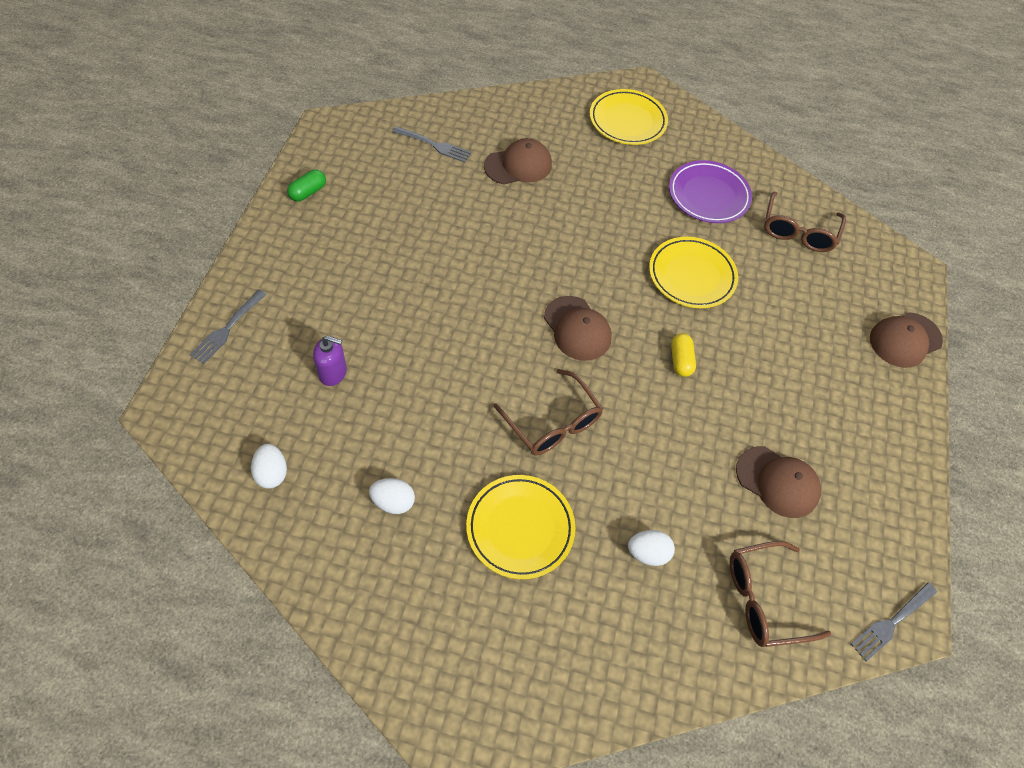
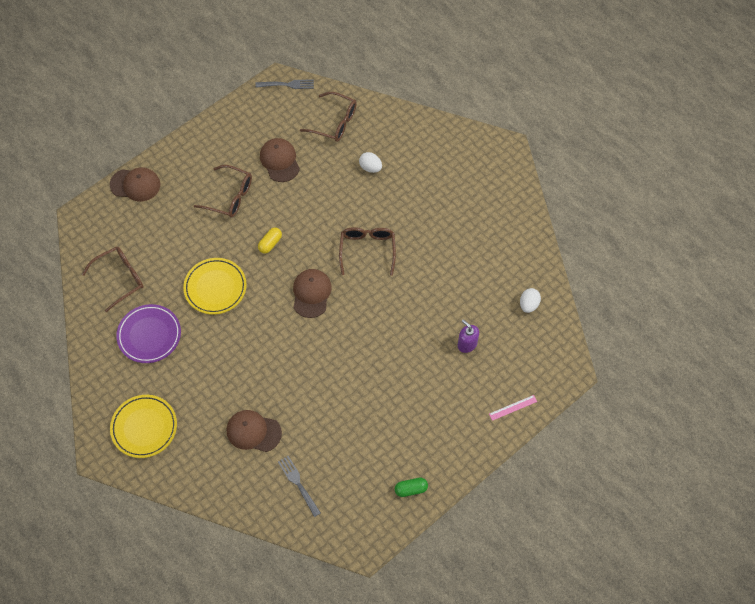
camera: 140 degrees left, 5 degrees up
grey fork [190,290,267,364] -> pink ruler [489,395,537,421]
white egg [369,478,415,514] -> none
yellow plate [466,475,575,579] -> none
none -> brown glasses [194,165,252,217]

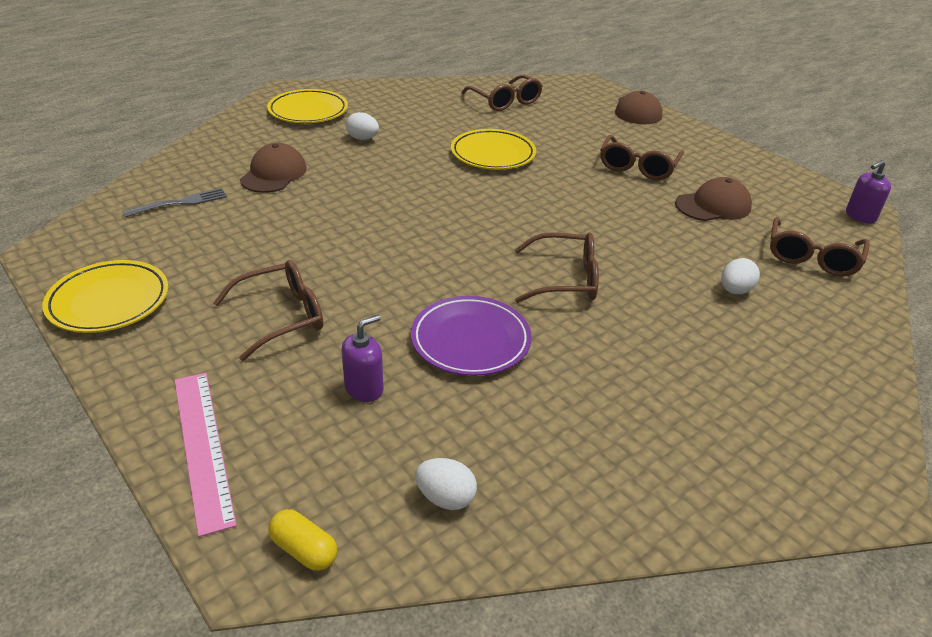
camera: 90 degrees right, 25 degrees down
purple plate [116,304,181,363] -> purple plate moved to [411,296,532,376]
grey fork [256,79,314,89] -> purple soap dispenser [846,160,891,224]
yellow capsule [258,228,282,254] -> yellow capsule moved to [269,509,337,571]
brown cap [293,269,332,318] -> none
green capsule [395,478,428,497] -> yellow plate [42,260,169,333]
pink ruler [489,395,537,421] -> pink ruler [174,373,237,537], size x1.96
none -> brown glasses [213,260,323,361]
none -> white egg [346,112,379,140]

